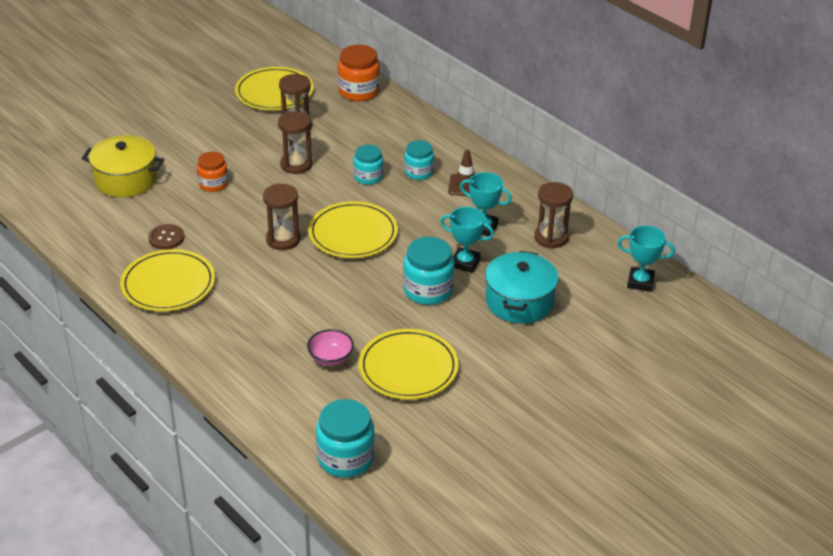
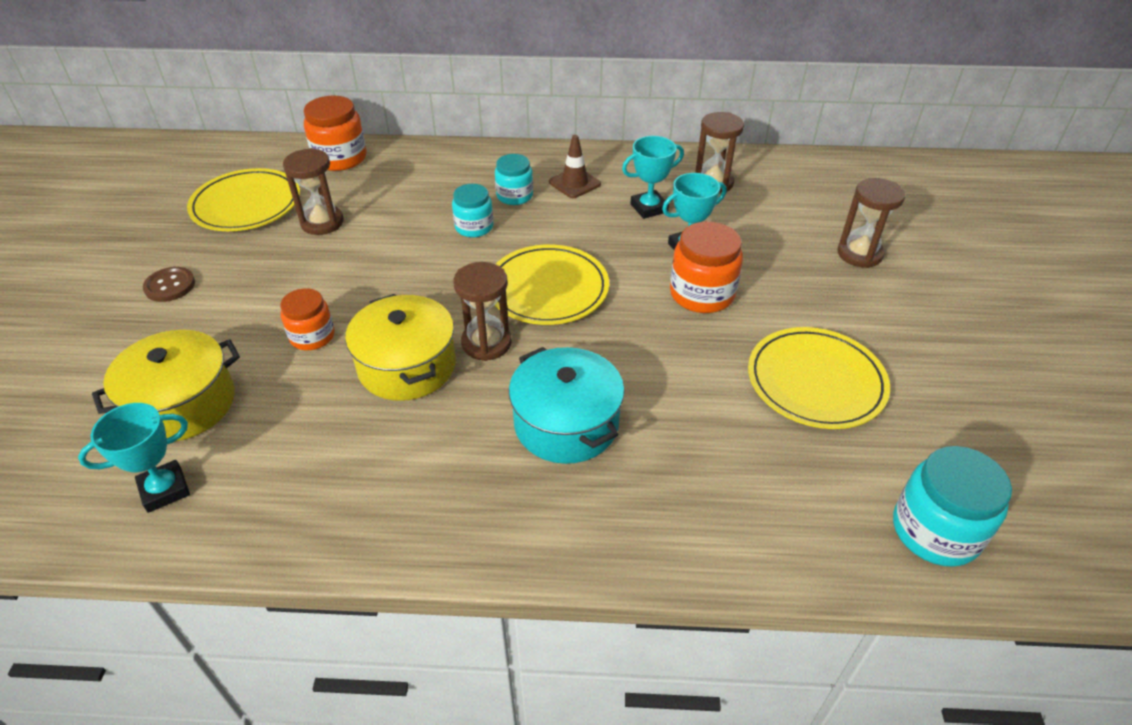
camera: 45 degrees left, 5 degrees up
yellow plate [120,249,215,311] -> none
brown button [148,224,184,250] -> brown button moved to [143,267,195,302]
brown hourglass [278,111,312,174] -> brown hourglass moved to [837,178,905,268]
pink bowl [307,329,354,366] -> none
turquoise jar [403,237,454,305] -> orange jar [670,222,743,313]
turquoise pot [485,251,559,323] -> turquoise pot moved to [509,347,625,464]
turquoise trophy [618,226,675,292] -> turquoise trophy moved to [78,403,190,513]
none -> yellow pot [345,294,456,401]

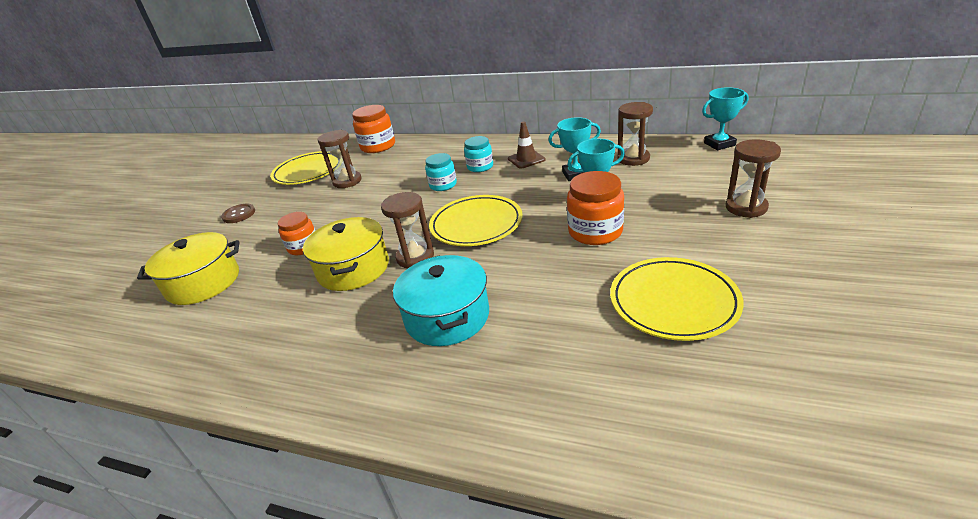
camera: 20 degrees right, 10 degrees down
turquoise trophy [78,403,190,513] -> turquoise trophy moved to [702,87,748,150]
turquoise jar [893,446,1012,567] -> none

